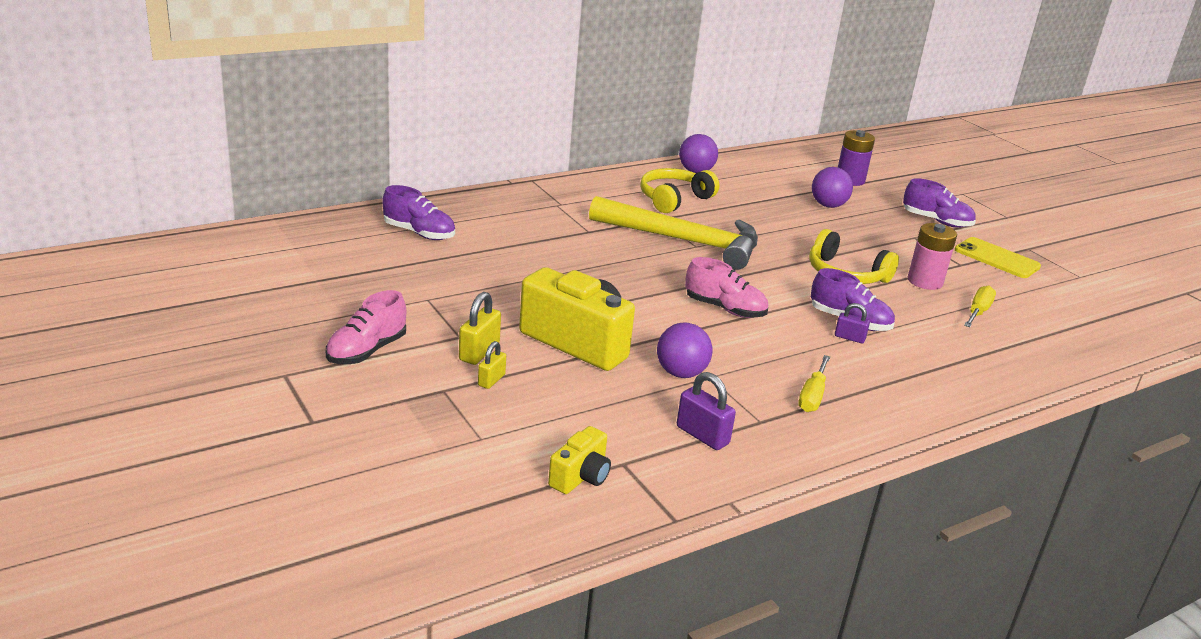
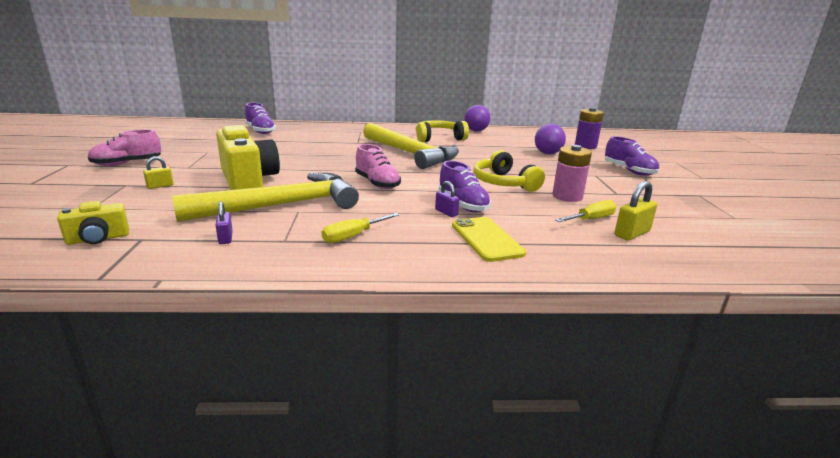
camera: 30 degrees right, 5 degrees down
yellow padlock [459,292,501,365] -> yellow padlock moved to [614,181,657,241]
purple ball [657,323,712,378] -> yellow hammer [172,173,359,222]
purple padlock [677,372,736,450] -> purple padlock [215,201,233,244], size x0.64
yellow phone [955,237,1041,278] -> yellow phone moved to [452,217,526,262]

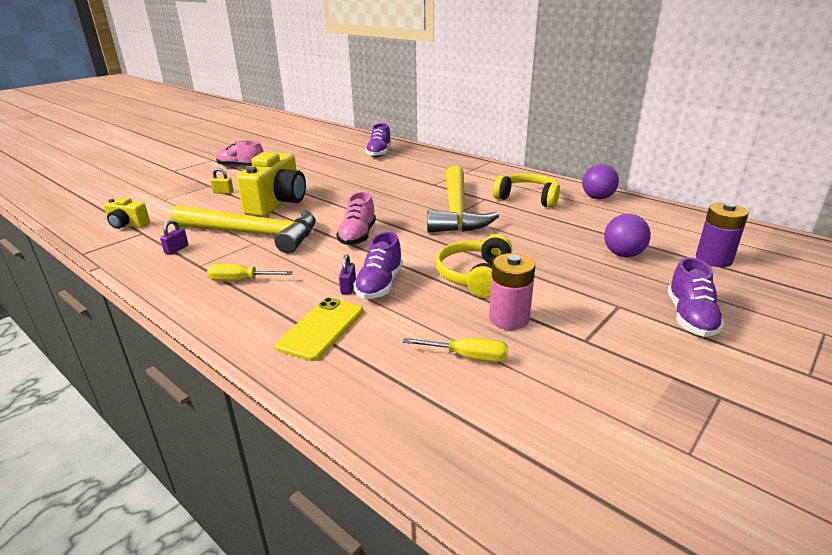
camera: 45 degrees right, 5 degrees up
yellow padlock [614,181,657,241] -> none

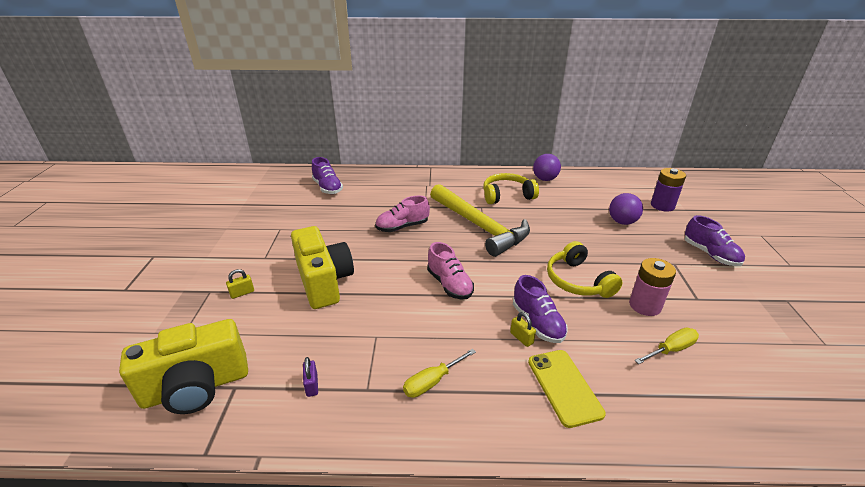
camera: 40 degrees left, 5 degrees up
yellow camera [104,197,150,229] -> yellow camera [119,319,248,414], size x1.98
yellow hammer [171,205,316,254] -> none
pink shoe [216,140,263,167] -> pink shoe moved to [375,196,430,232]
purple padlock [339,254,356,294] -> yellow padlock [510,312,536,347]

